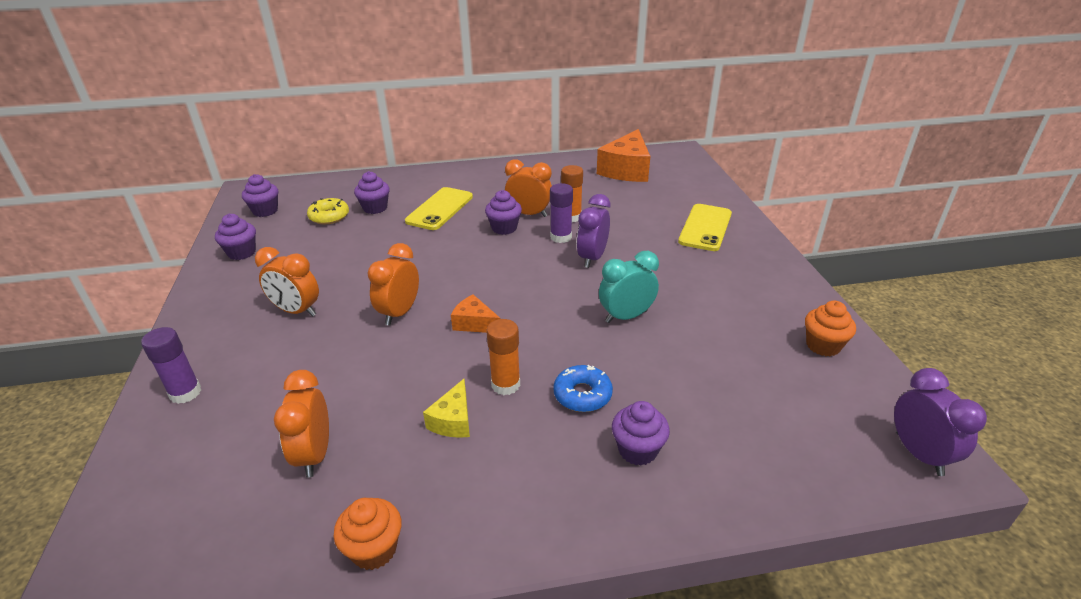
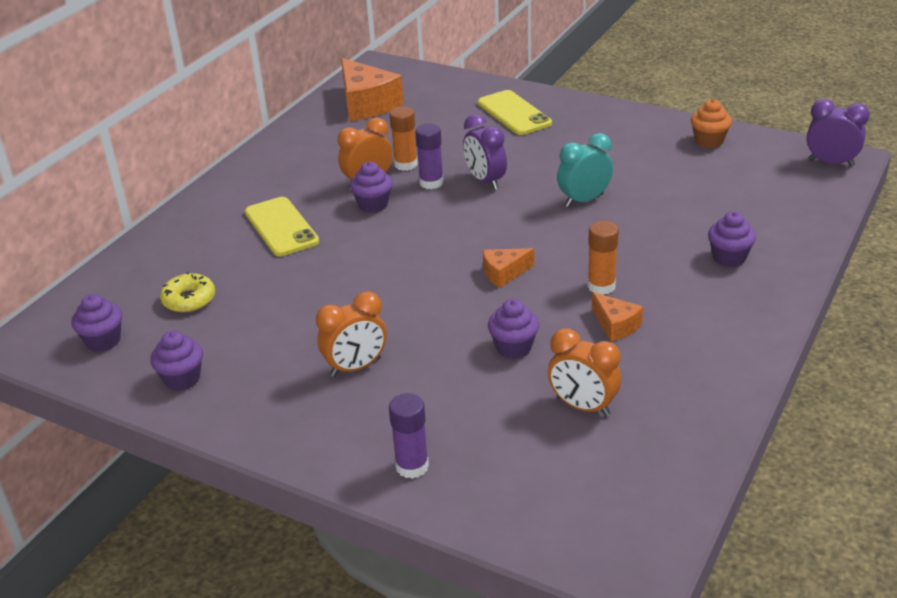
camera: 50 degrees left, 0 degrees up
orange cupcake [334,498,402,570] -> none
purple cupcake [354,171,390,214] -> purple cupcake moved to [488,299,539,359]
orange clock [367,243,419,325] -> none
yellow cheese [423,379,470,438] -> orange cheese [592,292,643,342]
blue donut [553,365,613,412] -> none
turquoise clock [599,251,659,323] -> turquoise clock turned 45 degrees clockwise [557,133,613,207]

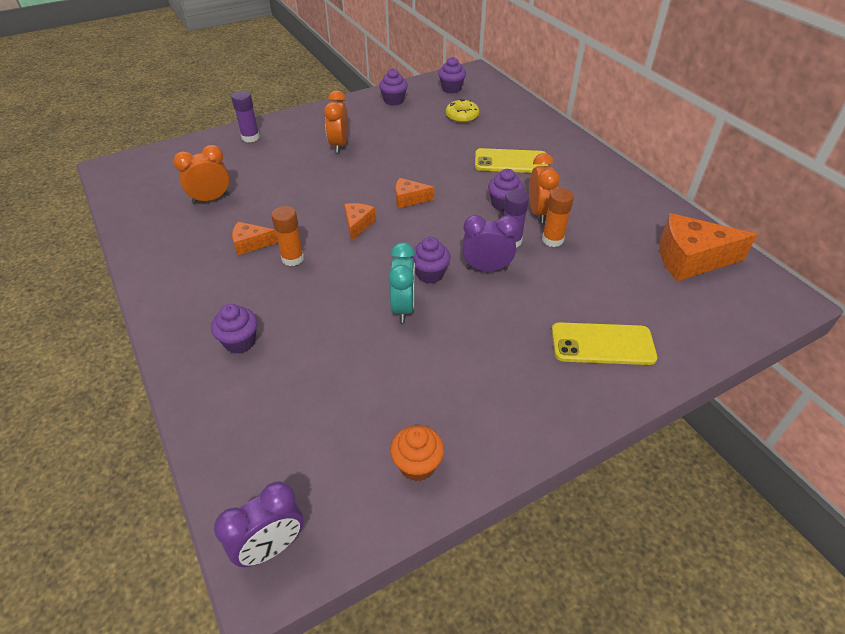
camera: 120 degrees right, 10 degrees up
purple cupcake [488,299,539,359] -> purple cupcake moved to [411,237,451,284]
none -> orange cheese [396,178,434,208]

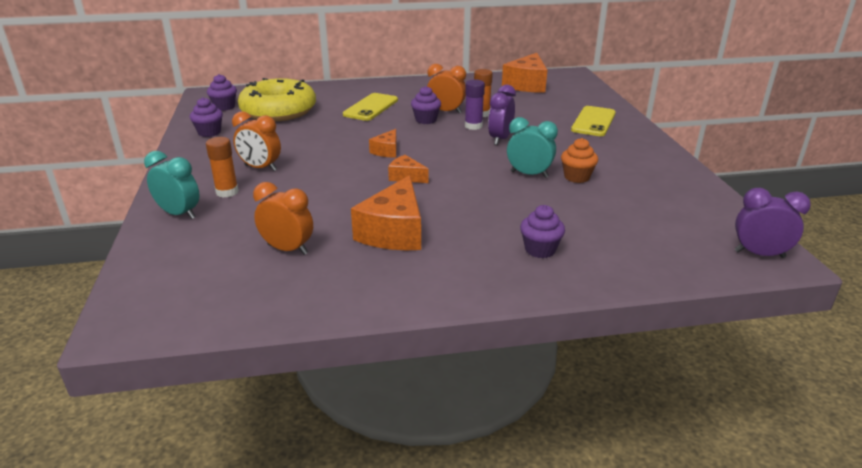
camera: 70 degrees left, 15 degrees down
orange clock [173,145,230,204] -> orange clock turned 120 degrees clockwise [253,182,313,255]
purple clock [214,481,304,567] -> purple clock turned 60 degrees counterclockwise [735,188,811,258]
purple glue stick [231,91,260,142] -> turquoise clock [144,151,199,219]
orange cheese [232,222,278,255] -> orange cheese [351,175,421,250], size x1.93
orange glue stick [271,206,304,266] -> orange glue stick moved to [206,137,239,198]
orange cupcake [390,425,444,481] -> orange cupcake moved to [561,138,598,183]
purple cupcake [411,237,451,284] -> none
yellow donut [446,99,479,123] -> yellow donut [238,78,316,122], size x2.25

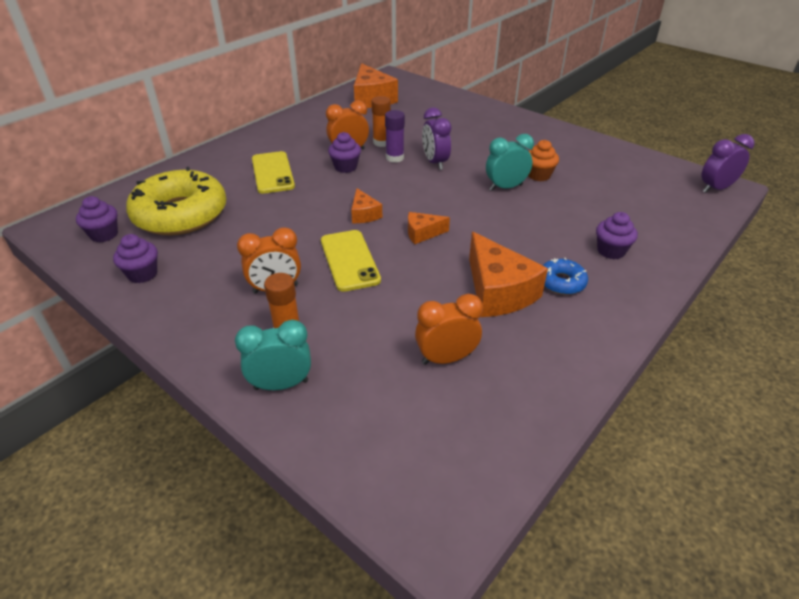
camera: 40 degrees left, 10 degrees up
yellow phone [571,106,616,136] -> yellow phone moved to [321,230,381,292]
none -> blue donut [543,258,588,295]

